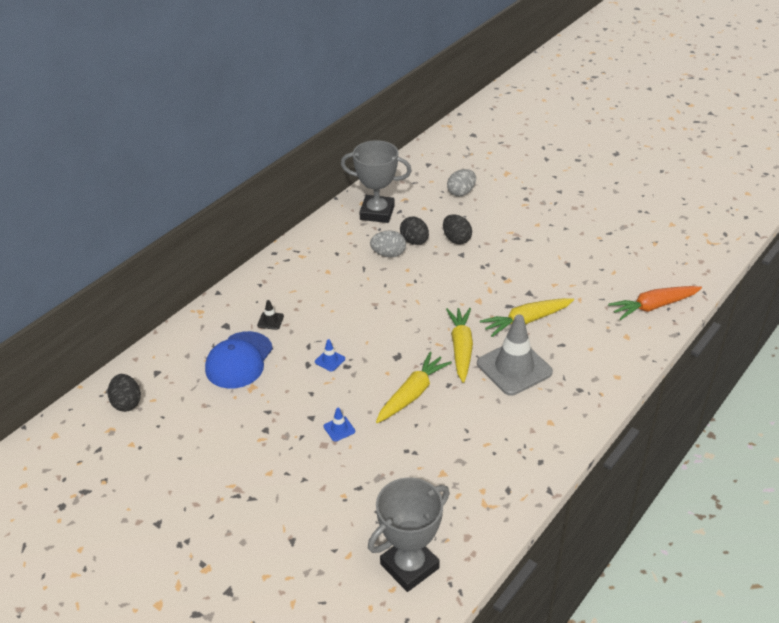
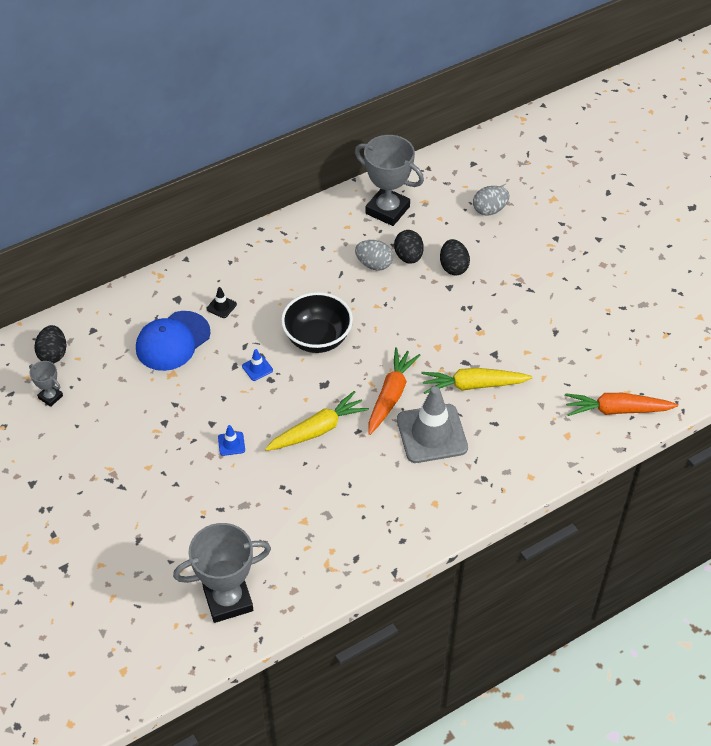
camera: 20 degrees right, 10 degrees up
yellow carrot [446,308,473,383] -> orange carrot [368,347,421,435]
none -> grey trophy [29,361,63,407]
none -> black bowl [281,292,353,353]

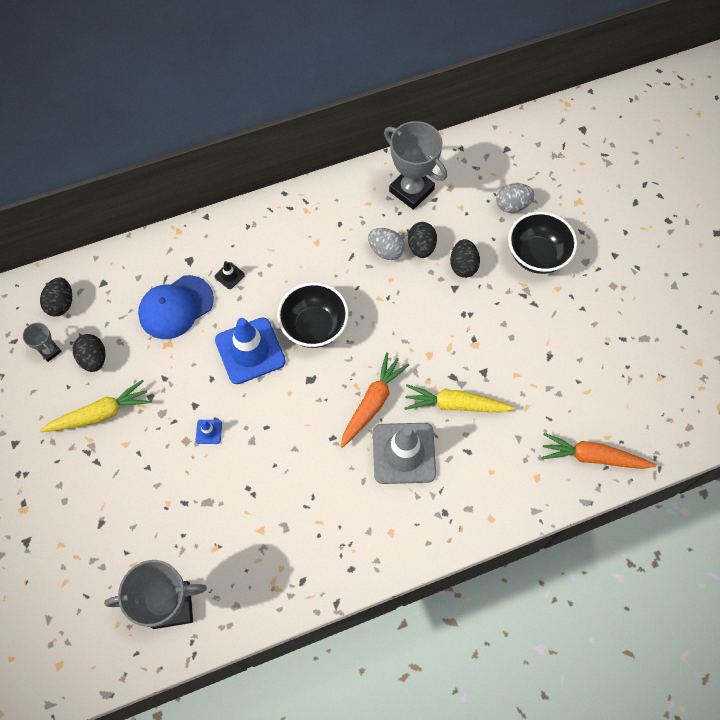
camera: 10 degrees right, 15 degrees up
blue traffic cone [242,349,273,381] -> blue traffic cone [215,317,286,384], size x2.44
yellow carrot [265,391,369,451] -> yellow carrot moved to [40,380,151,432]
none -> black egg [73,334,106,372]
none -> black bowl [508,211,577,274]

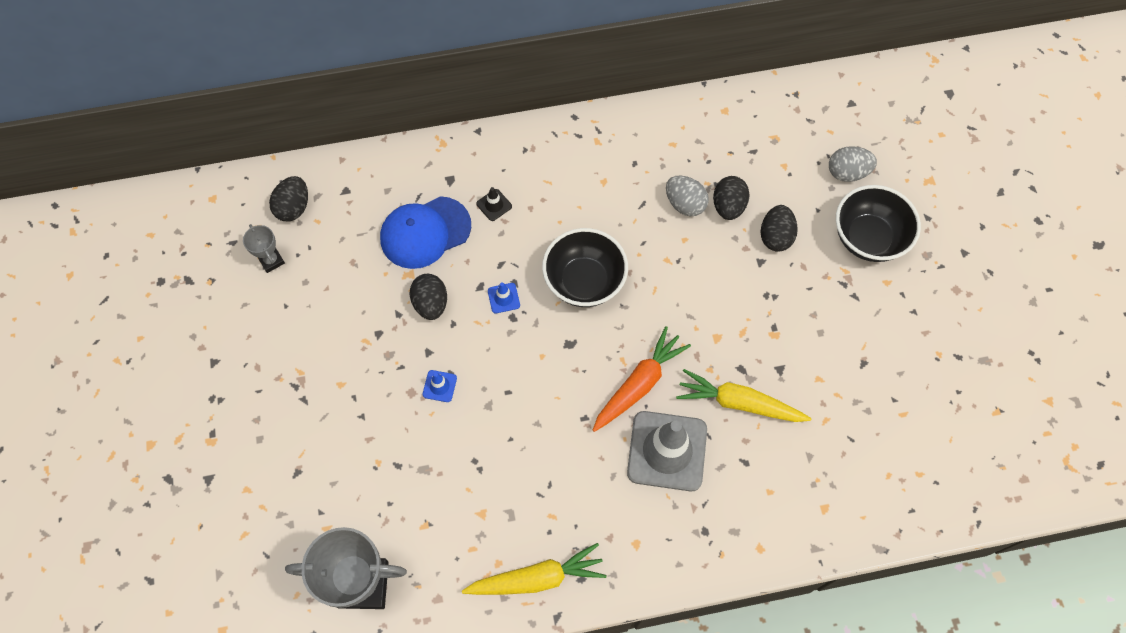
camera: 10 degrees right, 0 degrees up
yellow carrot [40,380,151,432] -> yellow carrot moved to [462,543,606,595]
black egg [73,334,106,372] -> black egg moved to [409,274,447,320]
blue traffic cone [215,317,286,384] -> blue traffic cone [488,282,520,313], size x0.41
grey trophy [384,121,447,210] -> none
orange carrot [541,433,656,469] -> none

